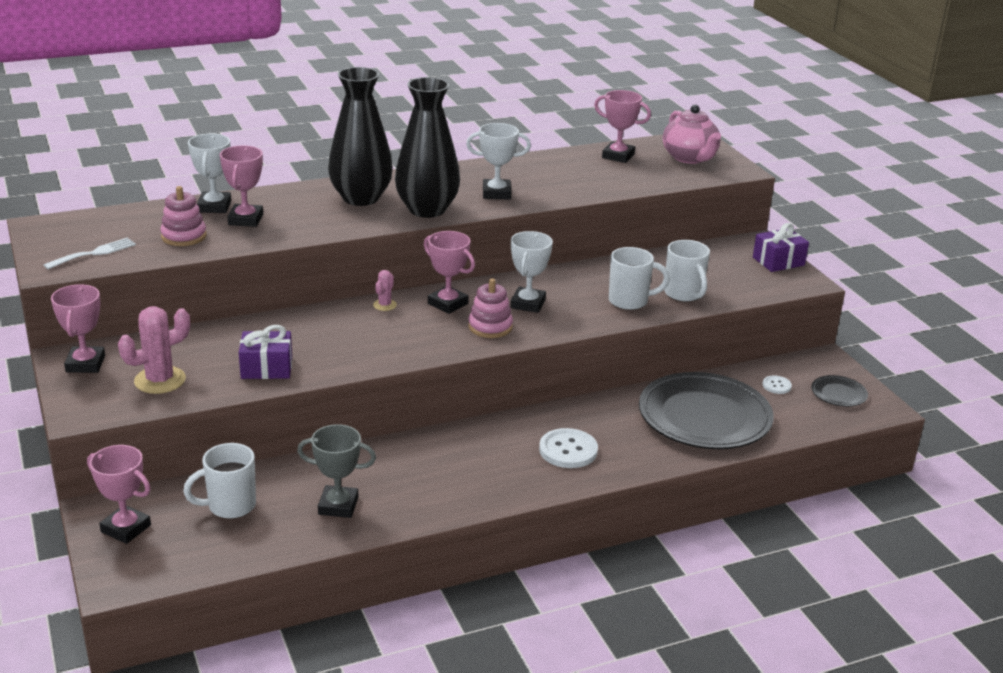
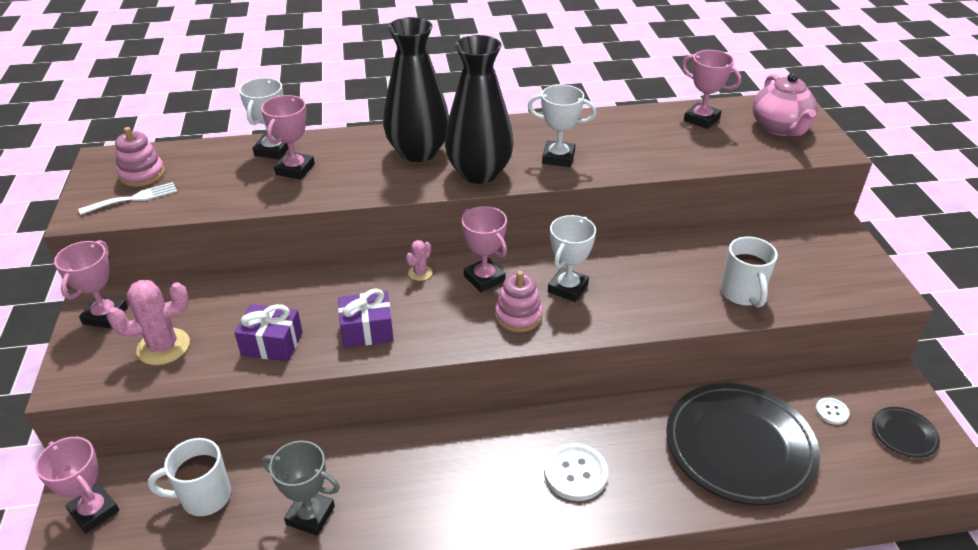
camera: 15 degrees right, 10 degrees up
pink stacking toy [160,186,206,246] -> pink stacking toy moved to [115,127,165,187]
white mug [609,247,670,310] -> none
purple gift [753,223,809,272] -> purple gift moved to [338,289,394,348]

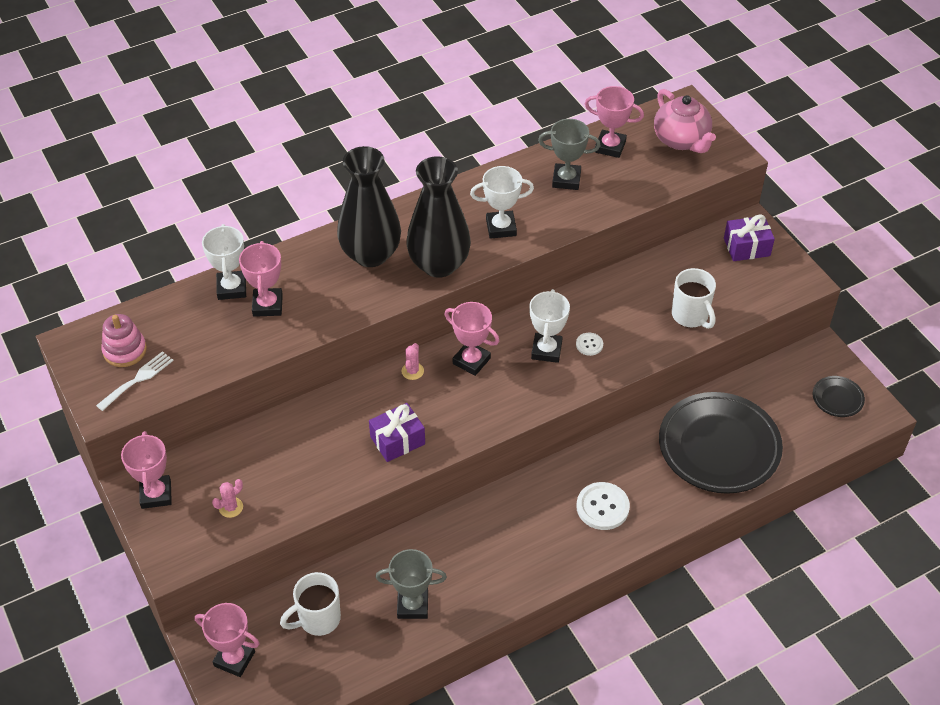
camera: 20 degrees left, 10 degrees up
pink cactus [107,280,190,365] -> pink cactus [212,479,243,518], size x0.52
purple gift [234,304,303,362] -> purple gift moved to [724,214,775,261]
pink stacking toy [495,271,543,332] -> none
white button [815,397,850,425] -> white button moved to [576,333,603,356]
none -> grey trophy [538,119,600,190]

